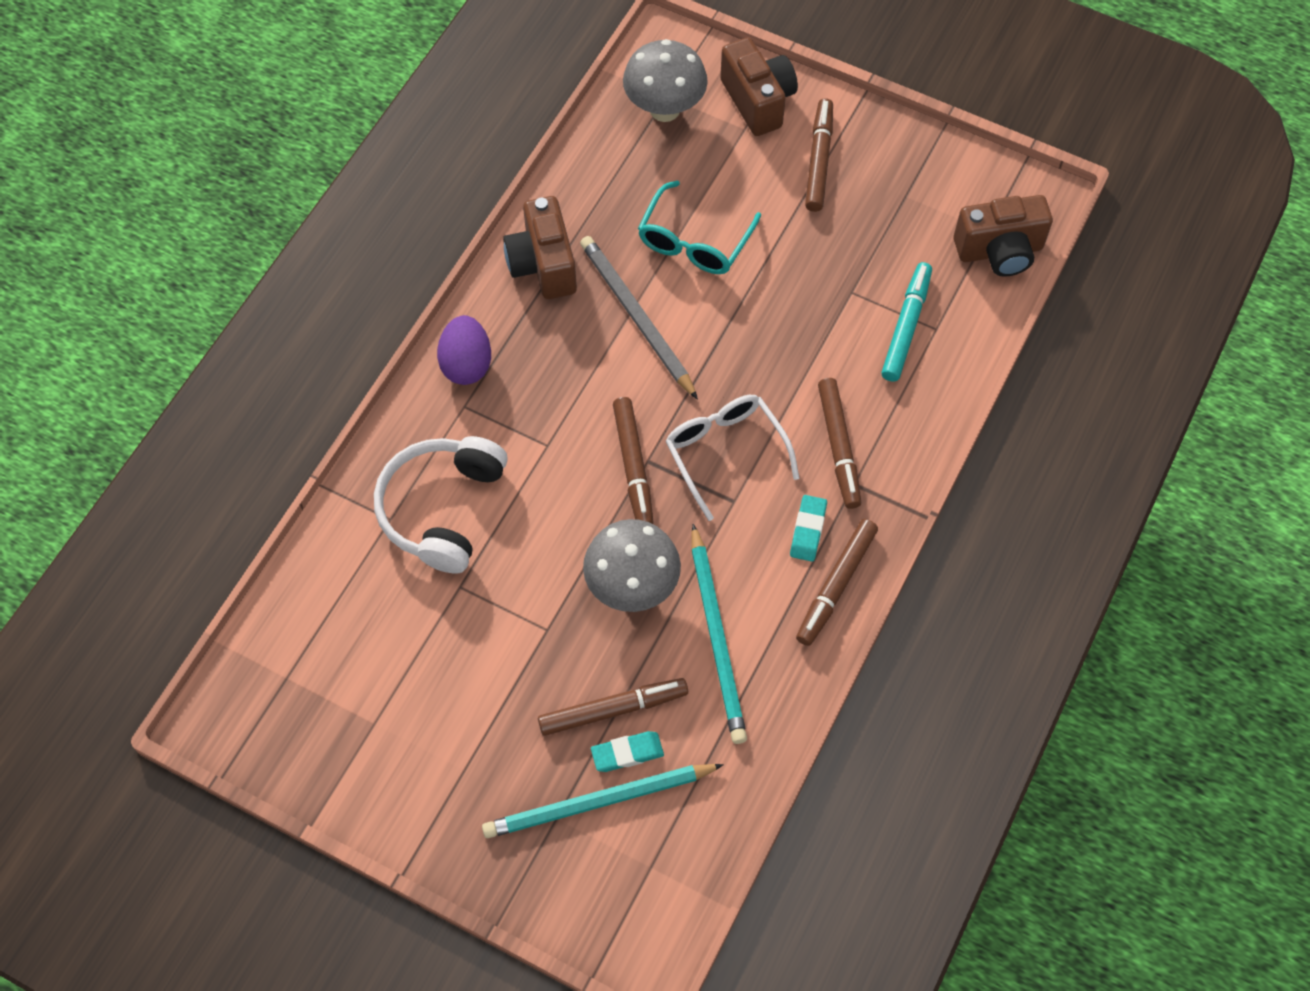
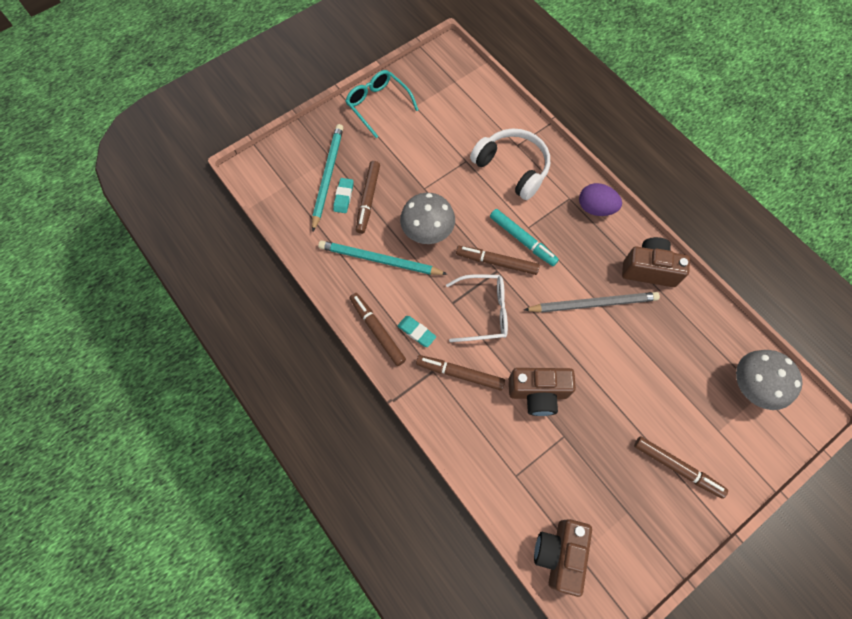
camera: 115 degrees right, 5 degrees up
turquoise glasses [638,181,761,274] -> turquoise glasses moved to [345,70,418,138]
brown camera [720,38,798,136] -> brown camera moved to [509,368,576,416]
turquoise marker [881,262,932,382] -> turquoise marker moved to [490,209,559,266]

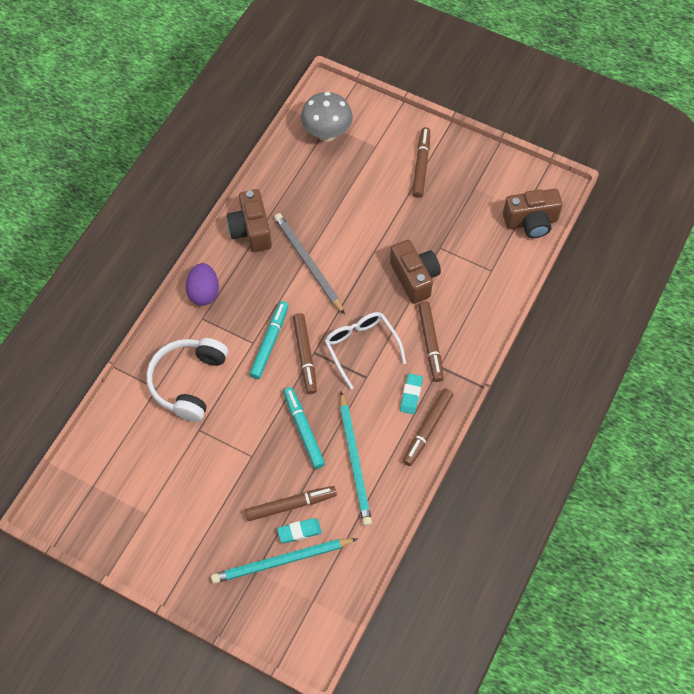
camera: 115 degrees left, 5 degrees down
turquoise glasses [345,70,418,138] -> none
grey mushroom [400,193,455,244] -> turquoise marker [283,387,325,469]

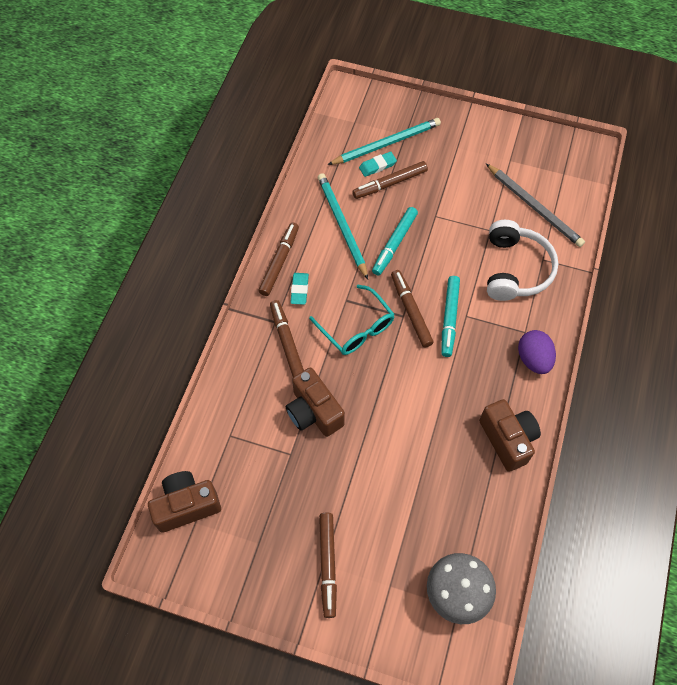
camera: 170 degrees right, 0 degrees up
grey pencil [274,213,345,315] -> grey pencil moved to [486,164,585,247]
turquoise marker [283,387,325,469] -> turquoise marker turned 60 degrees clockwise [372,207,418,276]
white glasses [325,312,406,389] -> turquoise glasses [309,285,395,355]

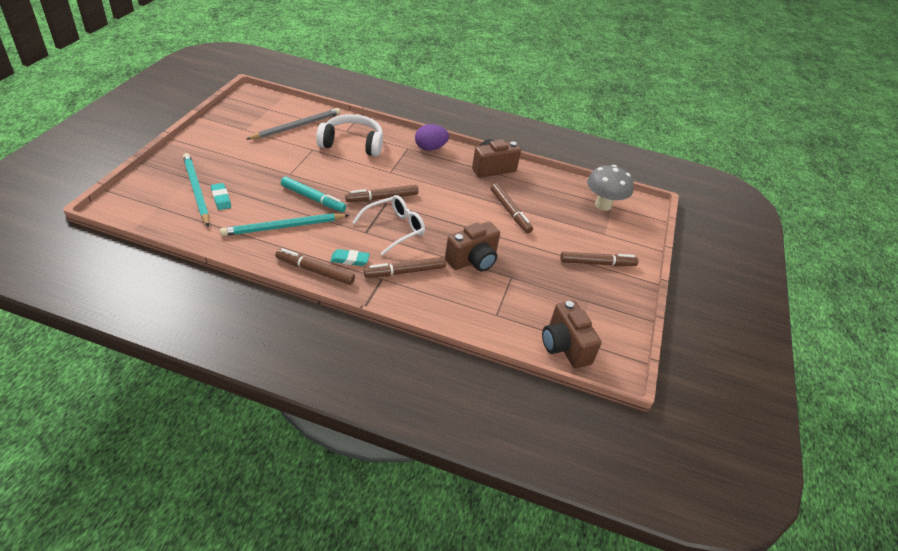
camera: 95 degrees left, 20 degrees down
turquoise glasses [309,285,395,355] -> white glasses [352,195,425,255]
brown marker [352,161,428,199] -> brown marker moved to [491,183,533,233]
turquoise marker [441,276,460,357] -> none

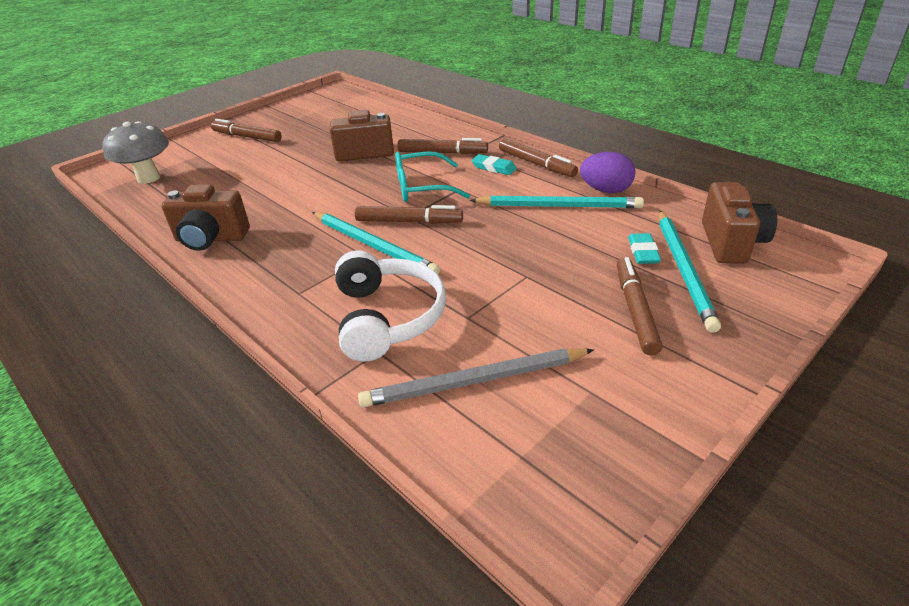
camera: 145 degrees left, 5 degrees down
turquoise marker [281,177,346,212] -> none
white headphones [316,114,383,157] -> white headphones turned 135 degrees counterclockwise [335,250,446,362]
white glasses [352,195,425,255] -> turquoise glasses [395,152,470,202]
purple egg [415,124,449,151] -> purple egg moved to [580,152,635,193]
brown marker [491,183,533,233] -> brown marker moved to [617,257,663,355]
brown camera [542,301,602,368] -> brown camera moved to [702,182,777,264]
none -> turquoise pencil [312,212,440,274]

